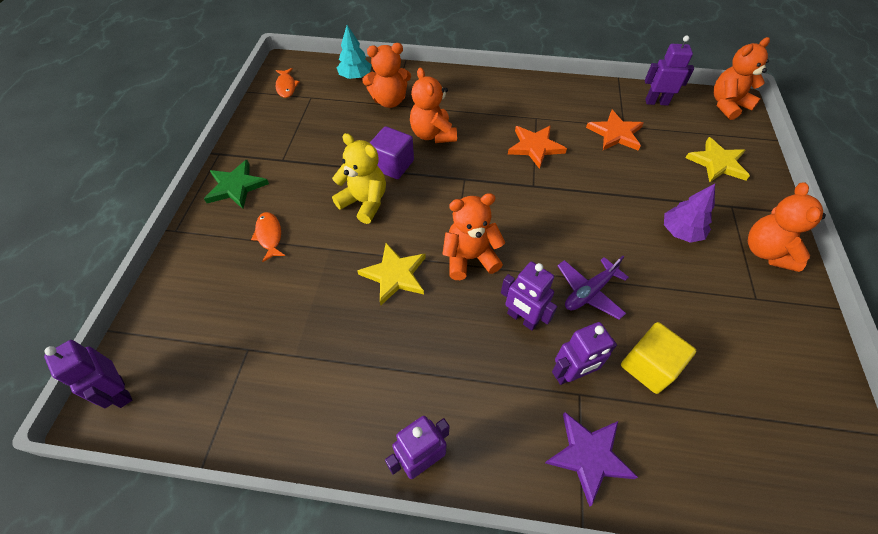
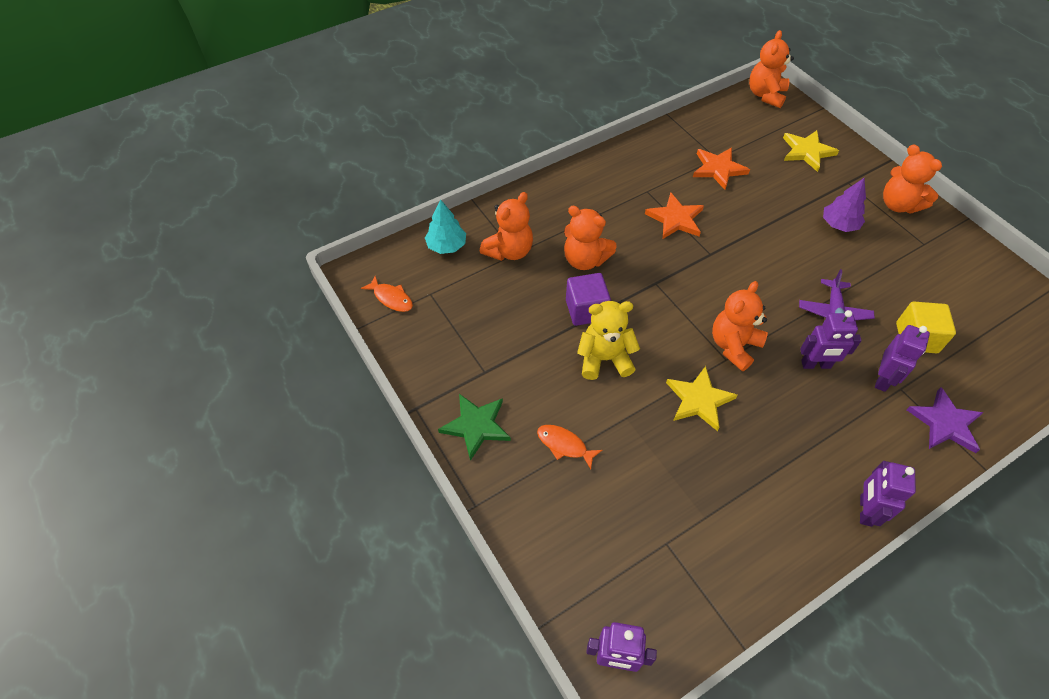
camera: 40 degrees left, 0 degrees up
purple robot [645,36,694,106] -> none

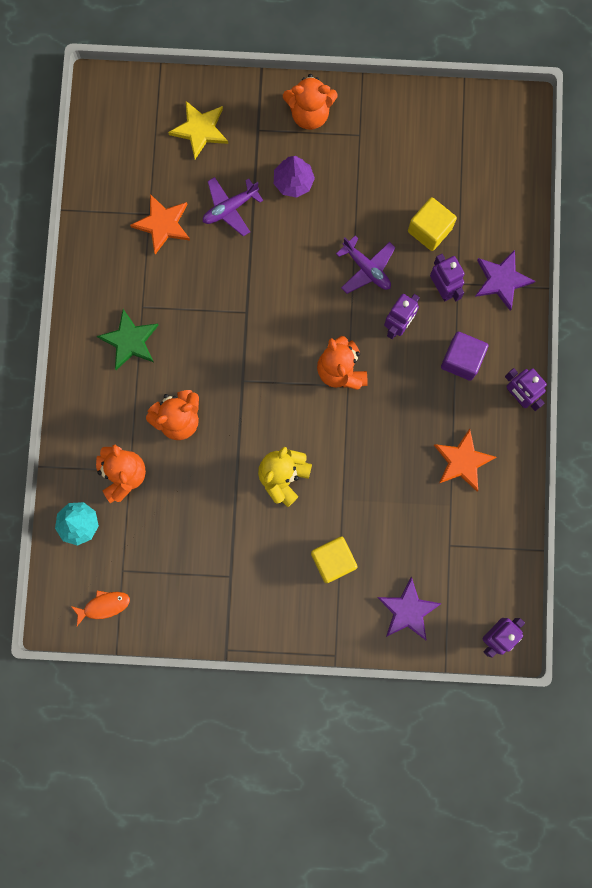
camera: 55 degrees left, 25 degrees up
green star [438,394,511,461] -> green star moved to [97,309,159,370]
orange fish [537,425,602,469] -> yellow cube [311,536,357,583]
purple cube [566,273,611,326] -> purple cube moved to [441,332,489,381]
orange star [645,192,704,239] -> orange star moved to [434,429,496,491]
yellow star [666,366,738,431] -> none
orange teddy bear [749,30,794,108] -> none
none -> purple plane [203,177,263,236]
none -> purple star [377,577,442,641]

